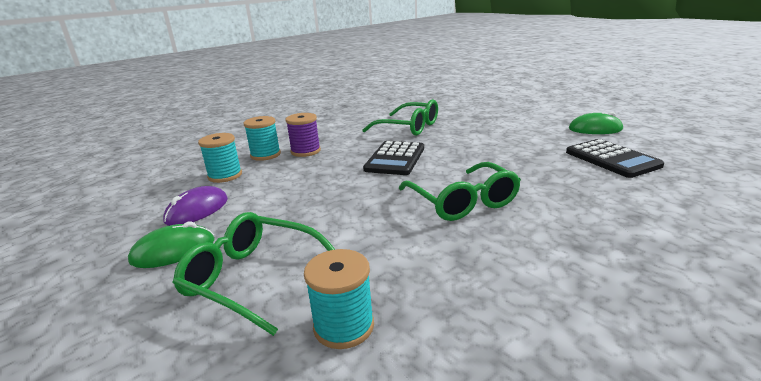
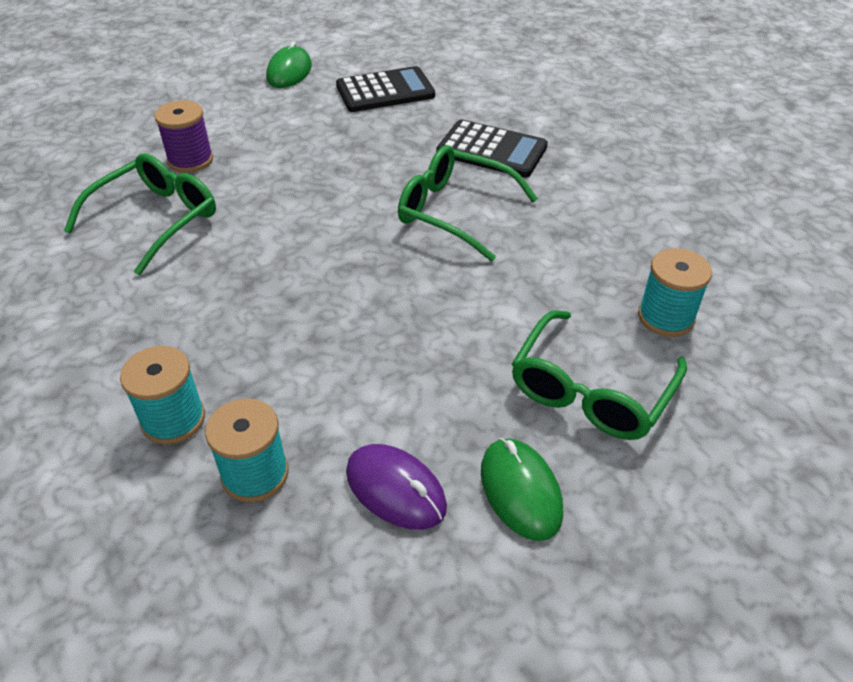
camera: 85 degrees left, 20 degrees up
purple spool [286,113,321,157] -> purple spool moved to [154,100,213,173]
black calculator [363,141,424,175] -> black calculator moved to [436,119,548,178]
green glasses [399,162,521,221] -> green glasses turned 135 degrees counterclockwise [398,145,538,261]

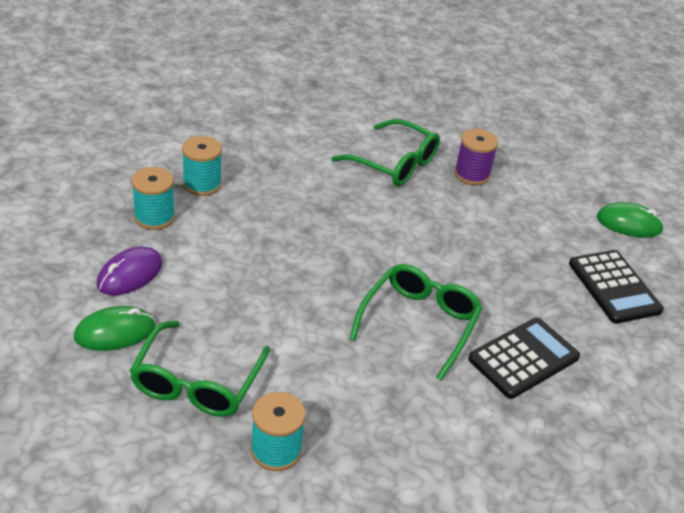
camera: 85 degrees right, 5 degrees down
black calculator [436,119,548,178] -> black calculator turned 150 degrees counterclockwise [468,318,580,399]
green glasses [512,310,687,440] -> green glasses turned 105 degrees counterclockwise [130,321,270,417]

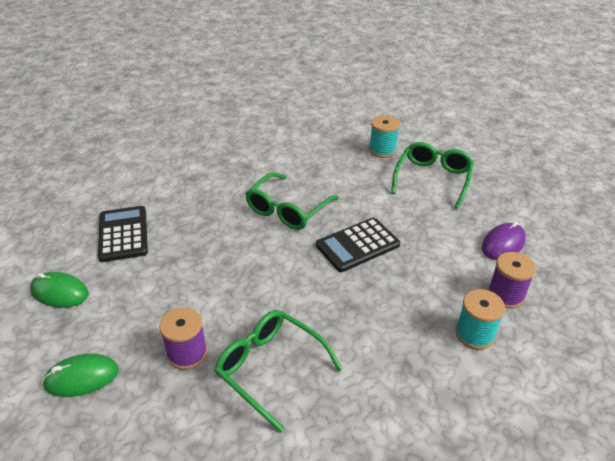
camera: 170 degrees left, 0 degrees up
green mouse [74,306,155,351] -> green mouse moved to [42,354,119,397]
turquoise spool [131,167,175,230] -> purple spool [488,252,536,309]
black calculator [468,318,580,399] -> black calculator moved to [316,218,400,272]

